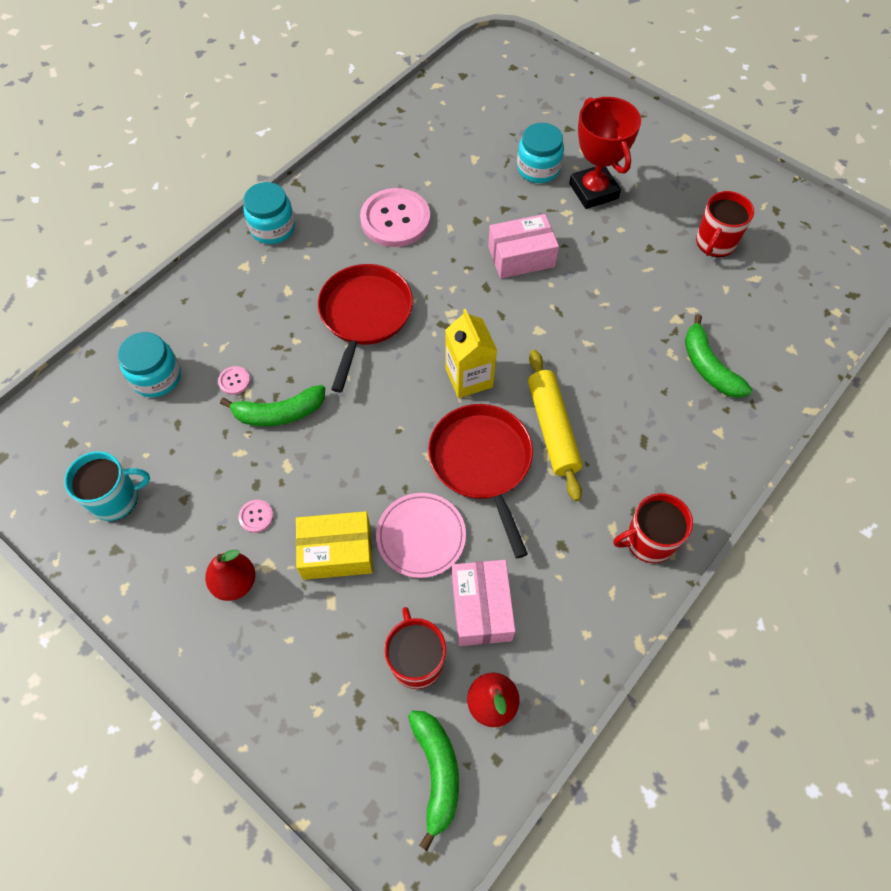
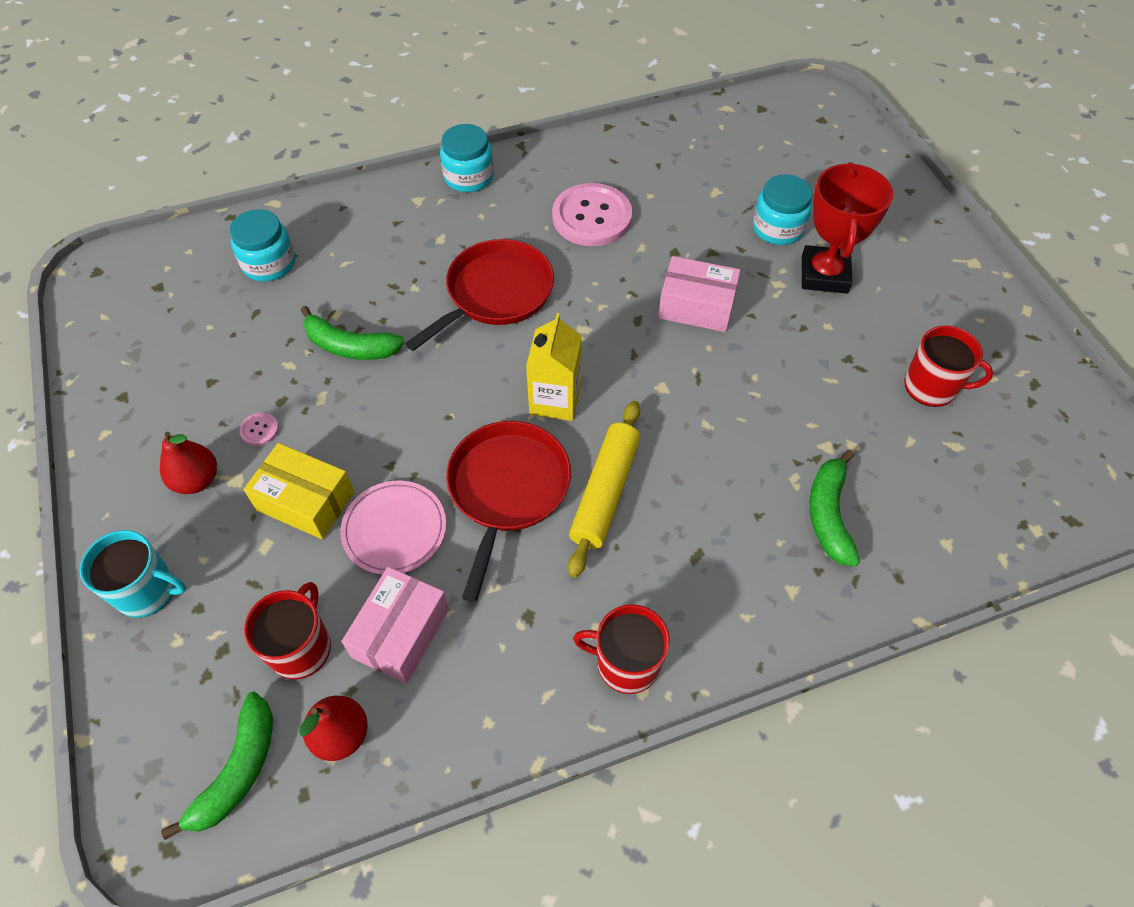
camera: 30 degrees right, 5 degrees down
turquoise mug [64,451,150,521] -> turquoise mug moved to [80,530,186,618]
pink button [218,366,250,395] -> none
red mug [696,191,754,257] -> red mug turned 135 degrees counterclockwise [904,326,993,407]

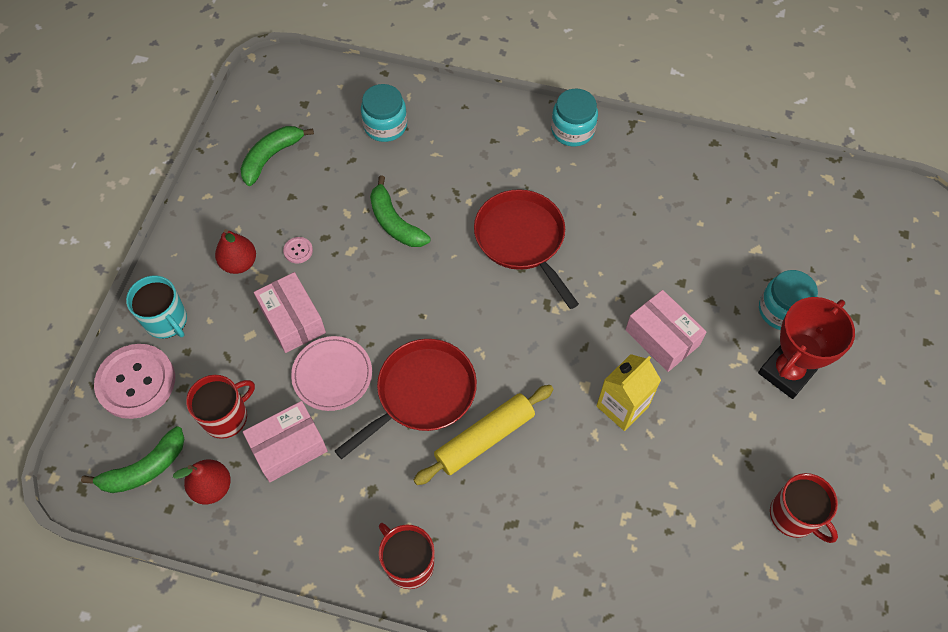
camera: 35 degrees right, 5 degrees up
yellow box [243,443,354,539] -> pink box [254,272,326,353]
red pan [405,239,554,351] -> red pan turned 105 degrees counterclockwise [474,189,579,309]
yellow carton [526,313,582,421] -> yellow carton moved to [597,354,661,431]
pink button [552,183,632,246] -> pink button moved to [94,344,175,419]
green banana [810,450,860,567] -> green banana moved to [241,126,314,186]

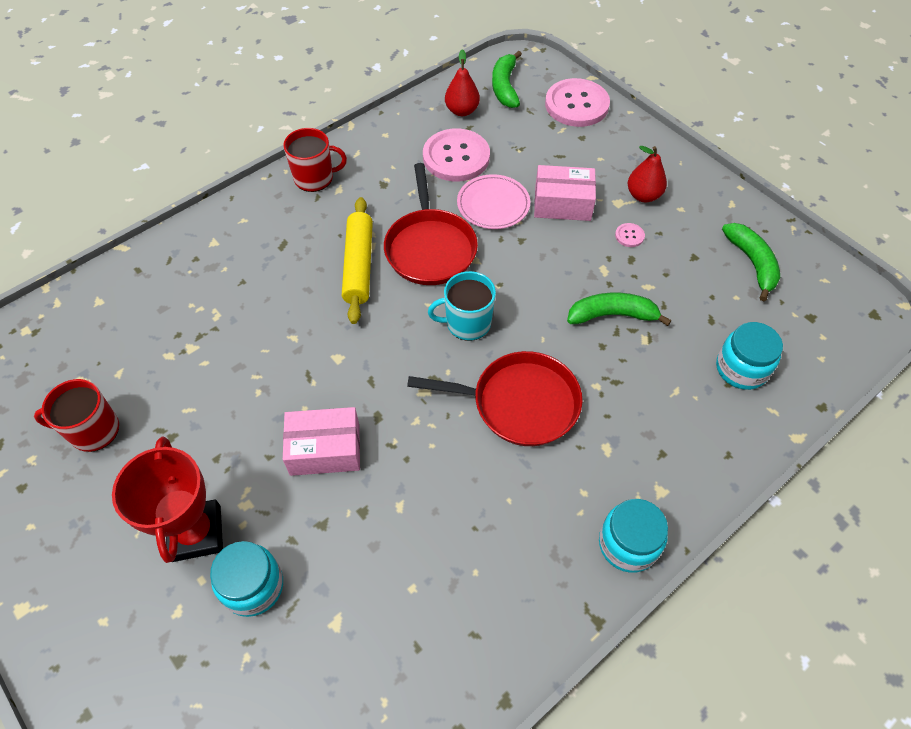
camera: 125 degrees right, 5 degrees down
turquoise mug [126,275,187,339] -> turquoise mug moved to [428,271,496,341]
red mug [186,375,255,439] -> none
pink box [243,401,328,482] -> pink button [423,129,490,181]
yellow carton [597,354,661,431] -> none

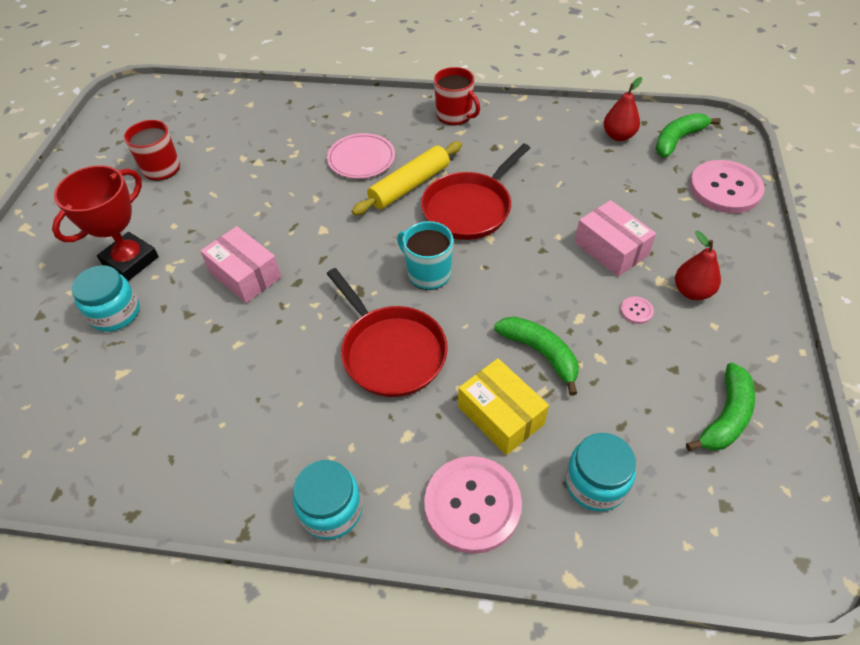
camera: 50 degrees right, 5 degrees down
pink button [423,129,490,181] -> pink button moved to [424,456,522,554]
pink plate [457,174,530,229] -> pink plate moved to [327,133,395,179]
none -> yellow box [458,358,549,455]

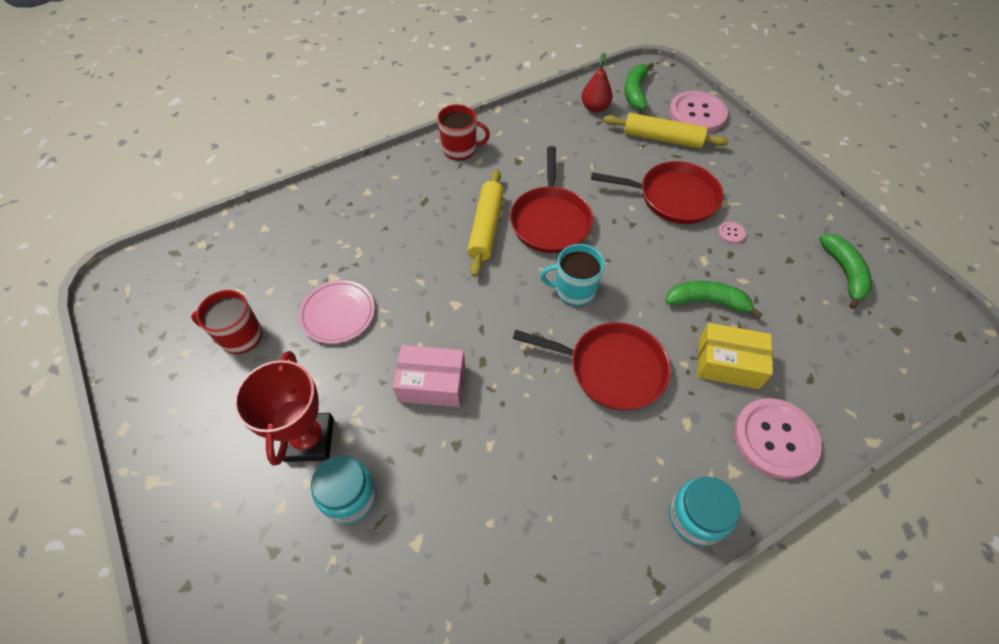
camera: 40 degrees left, 5 degrees up
pink plate [327,133,395,179] -> pink plate moved to [299,280,375,344]
turquoise jar [565,433,636,512] -> none
pink box [575,200,656,277] -> red pan [591,161,724,224]
red pear [675,231,721,300] -> none
none -> yellow rolling pin [603,113,729,148]

